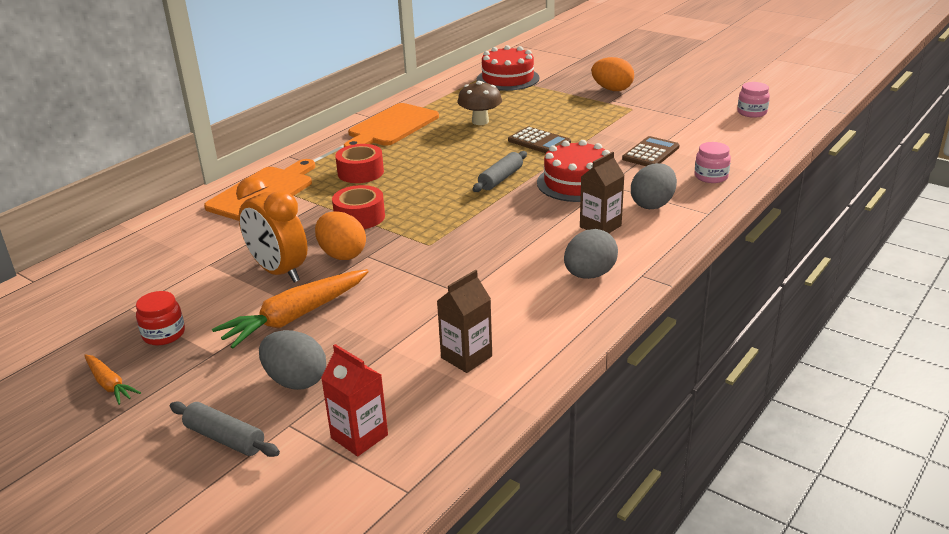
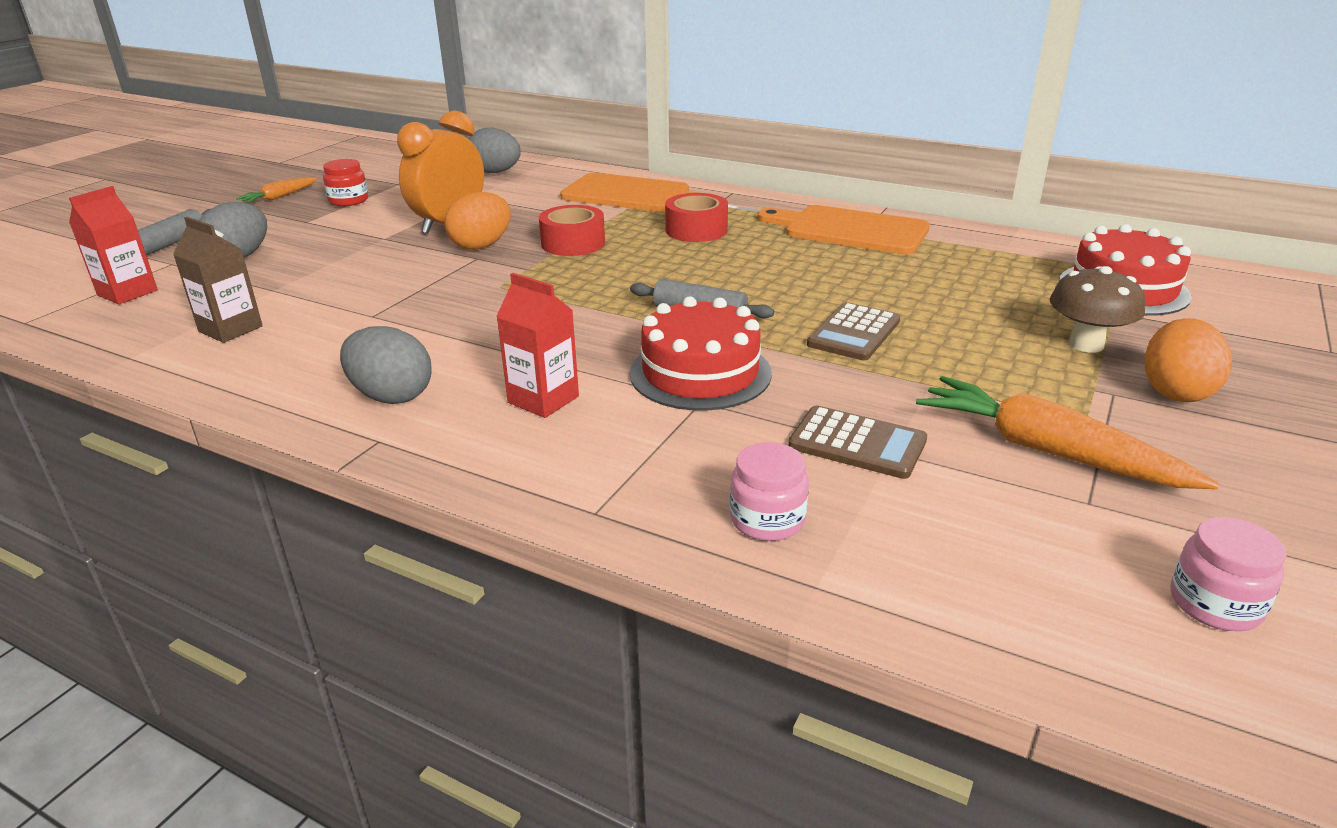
camera: 80 degrees right, 0 degrees up
orange carrot [212,269,369,349] -> orange carrot moved to [916,376,1219,489]
brown mushroom [458,81,502,125] -> brown mushroom moved to [1050,266,1145,352]
brown carton [580,152,625,233] -> red carton [496,273,579,418]
grey egg [631,163,677,209] -> grey egg moved to [468,128,521,173]

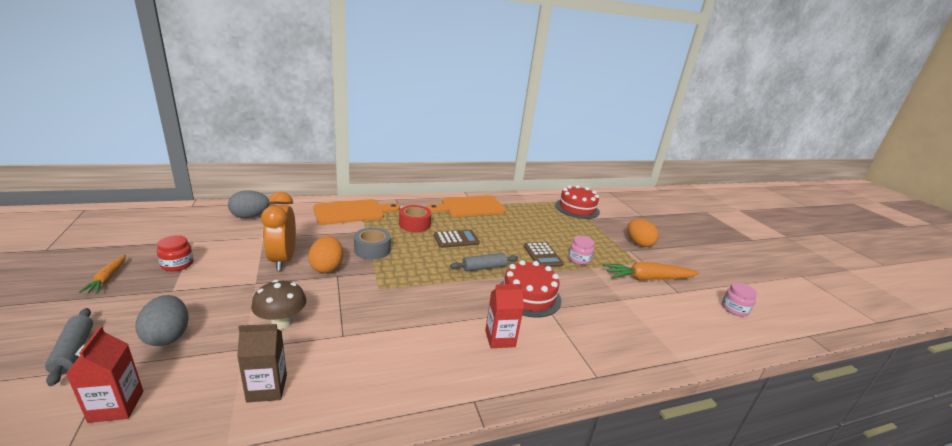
camera: 50 degrees left, 5 degrees down
grey egg [340,326,432,404] -> none
red tape [539,205,605,256] -> grey tape [354,227,391,260]
pink jar [730,442,809,541] -> pink jar moved to [568,236,595,265]
brown calculator [788,406,927,479] -> brown calculator moved to [434,230,480,248]
brown mushroom [1050,266,1145,352] -> brown mushroom moved to [251,280,306,329]

